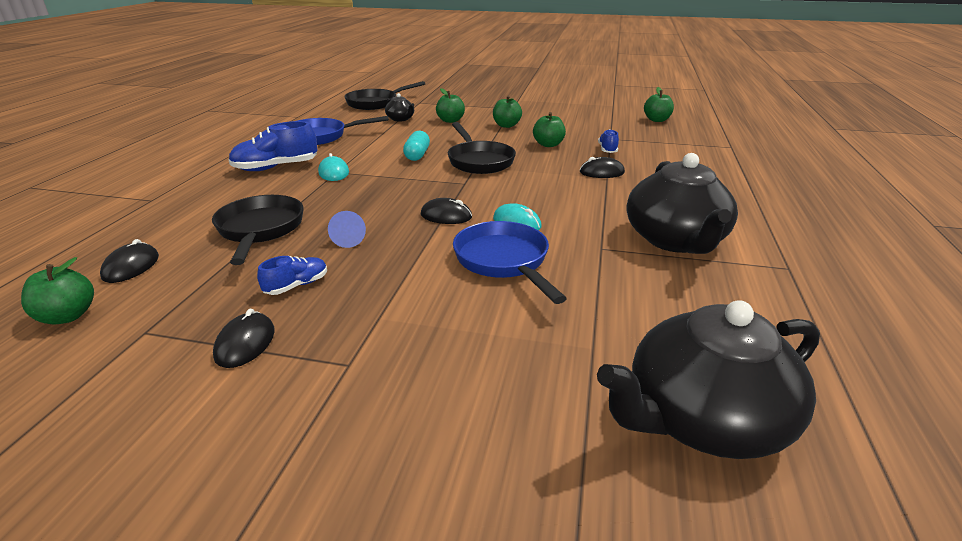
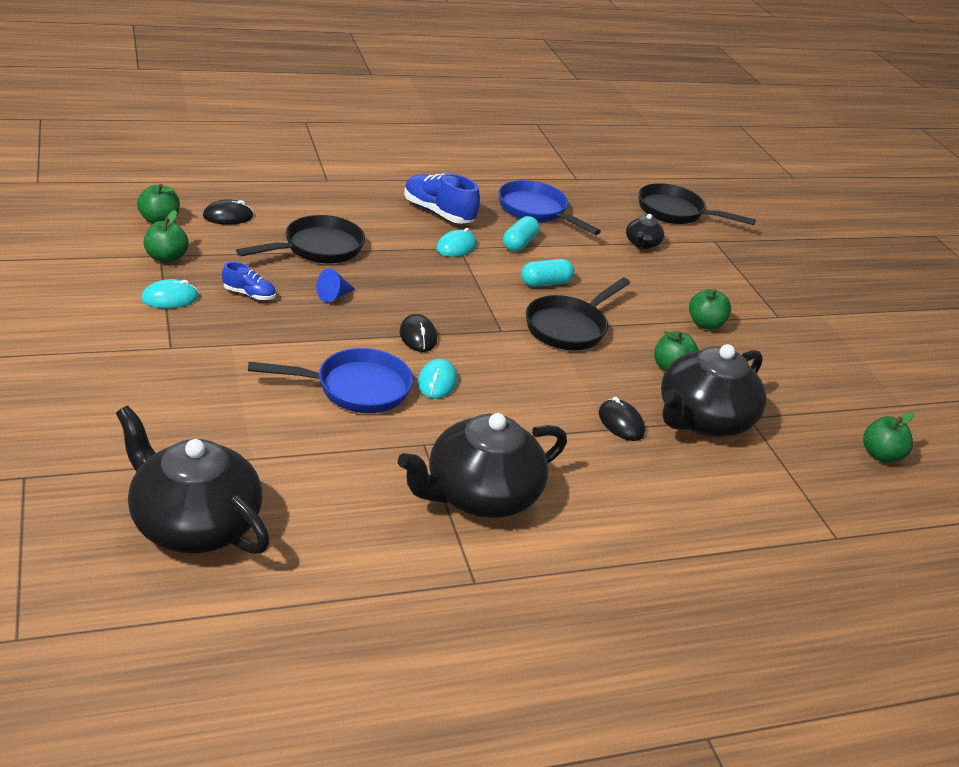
camera: 55 degrees right, 5 degrees up
black mouse [213,309,275,368] -> turquoise mouse [141,279,199,309]
green apple [436,88,465,123] -> green apple moved to [143,210,189,263]
blue pan [453,221,567,304] -> blue pan turned 45 degrees clockwise [248,348,413,413]
blue shoe [598,129,619,153] -> black teapot [661,344,766,437]
none -> turquoise capsule [503,216,540,252]

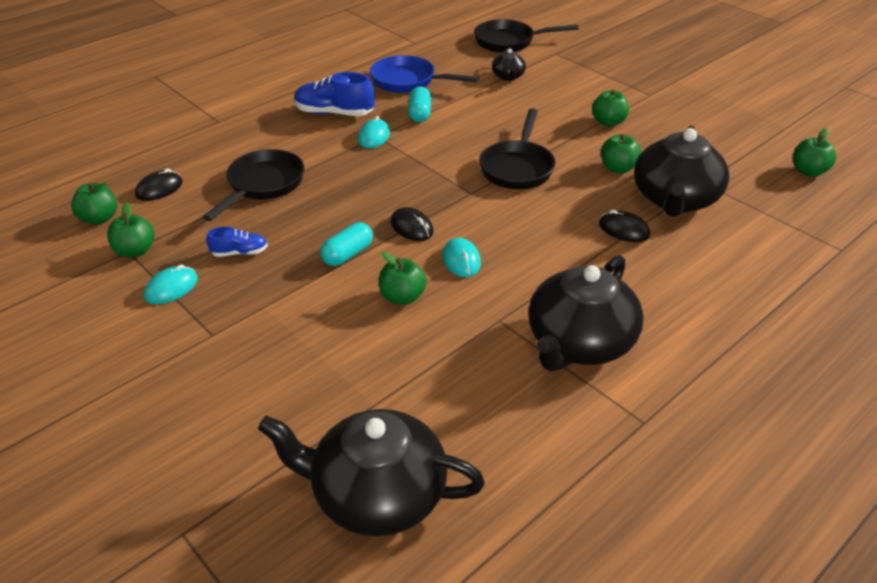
camera: 20 degrees left, 5 degrees up
blue pan [248,348,413,413] -> green apple [379,251,427,305]
blue cone [316,268,355,303] -> none
turquoise capsule [521,259,574,287] -> turquoise capsule moved to [320,222,373,266]

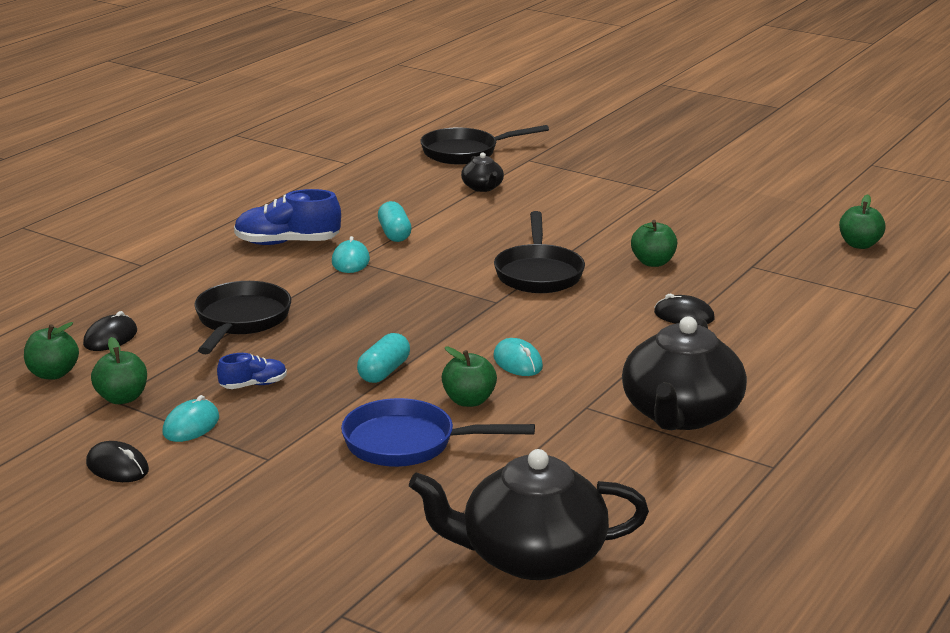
camera: 15 degrees left, 15 degrees down
blue pan [370,55,479,93] -> blue pan moved to [341,398,535,467]
black mouse [391,207,433,241] -> black mouse moved to [86,441,149,482]
green apple [592,90,629,127] -> none
black teapot [634,126,729,217] -> none

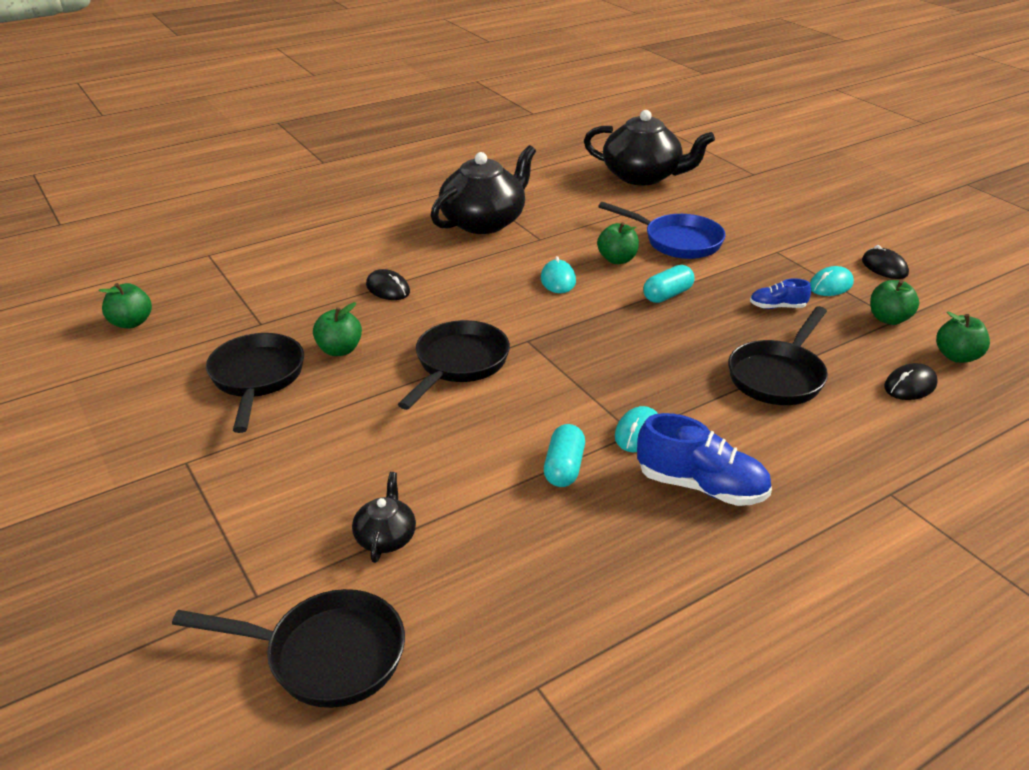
camera: 155 degrees left, 10 degrees up
none -> black pan [206,333,304,433]

